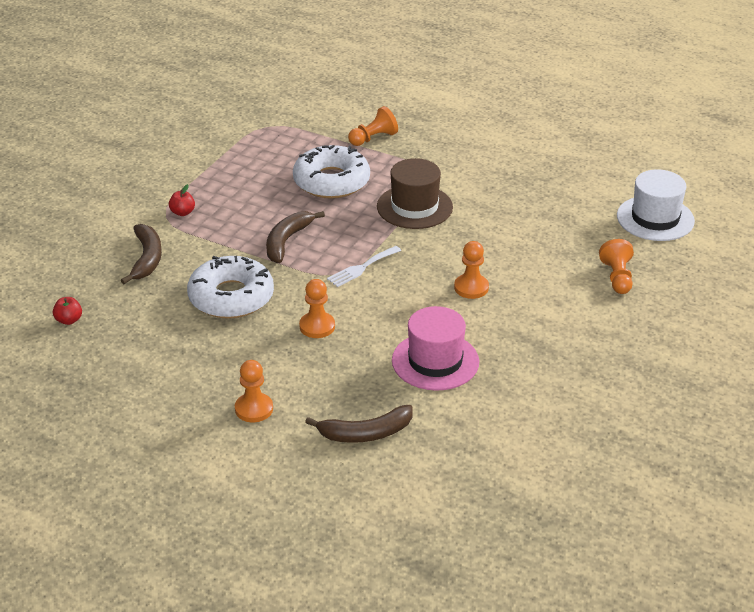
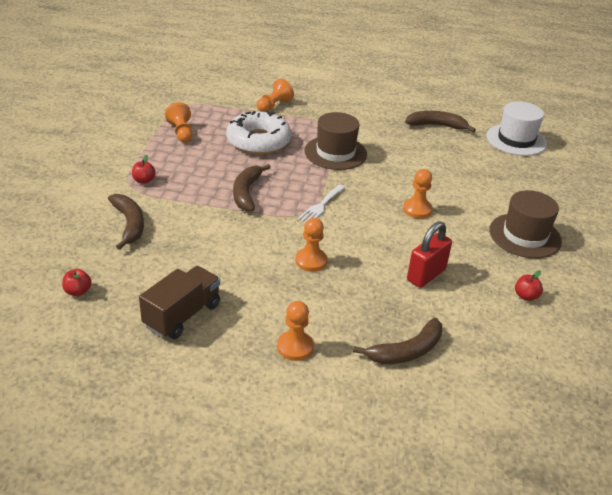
camera: 20 degrees left, 0 degrees up
white donut [187,256,274,319] -> none
pink hat [392,306,479,391] -> red padlock [407,221,452,288]
orange pawn [599,239,634,294] -> orange pawn moved to [165,102,193,142]
none -> brown truck [139,266,220,339]
none -> brown banana [405,111,476,133]
none -> brown hat [489,190,562,258]
none -> red apple [515,270,543,301]

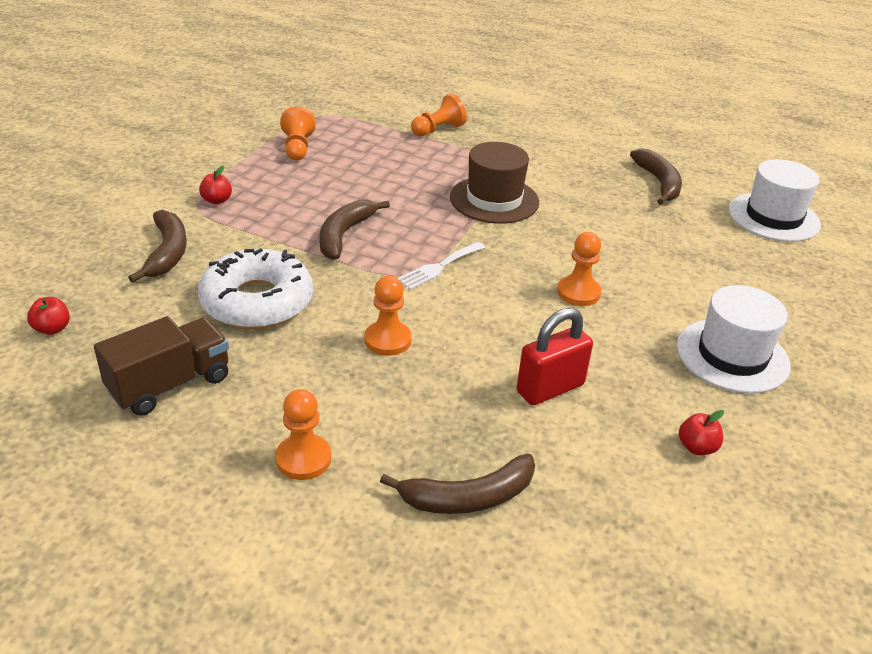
camera: 15 degrees right, 0 degrees up
white donut [226,110,291,154] -> white donut moved to [198,248,313,329]
brown banana [405,111,476,133] -> brown banana turned 60 degrees clockwise [630,149,682,205]
brown hat [489,190,562,258] -> white hat [676,285,791,393]

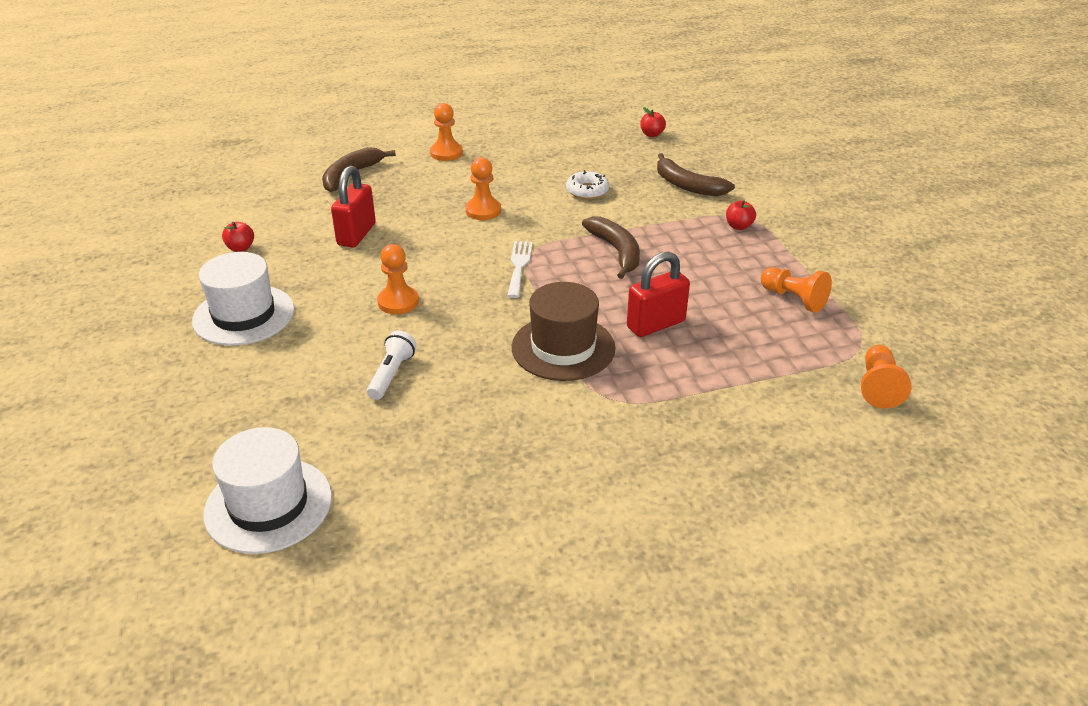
camera: 140 degrees right, 0 degrees up
brown truck [94,316,229,416] -> none
white donut [198,248,313,329] -> white donut [566,170,609,199], size x0.50
orange pawn [411,93,467,136] -> orange pawn moved to [861,345,911,409]
brown banana [630,149,682,205] -> none
none -> white flashlight [367,331,417,400]
none -> red padlock [627,252,690,337]

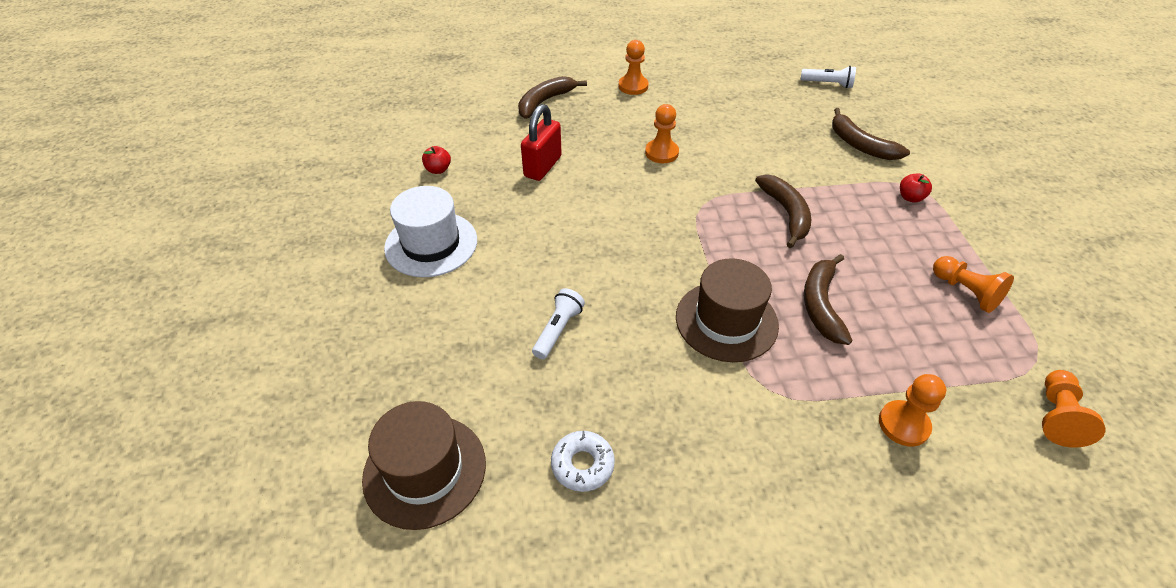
camera: 10 degrees right, 10 degrees up
white hat [203,427,332,554] -> brown hat [362,401,486,530]
orange pawn [377,244,419,314] -> orange pawn moved to [879,374,946,447]
white fork [507,241,533,298] -> none
white donut [566,170,609,199] -> white donut moved to [551,431,615,492]
red padlock [627,252,690,337] -> brown banana [804,254,852,345]
red apple [640,107,666,137] -> white flashlight [800,66,856,88]

